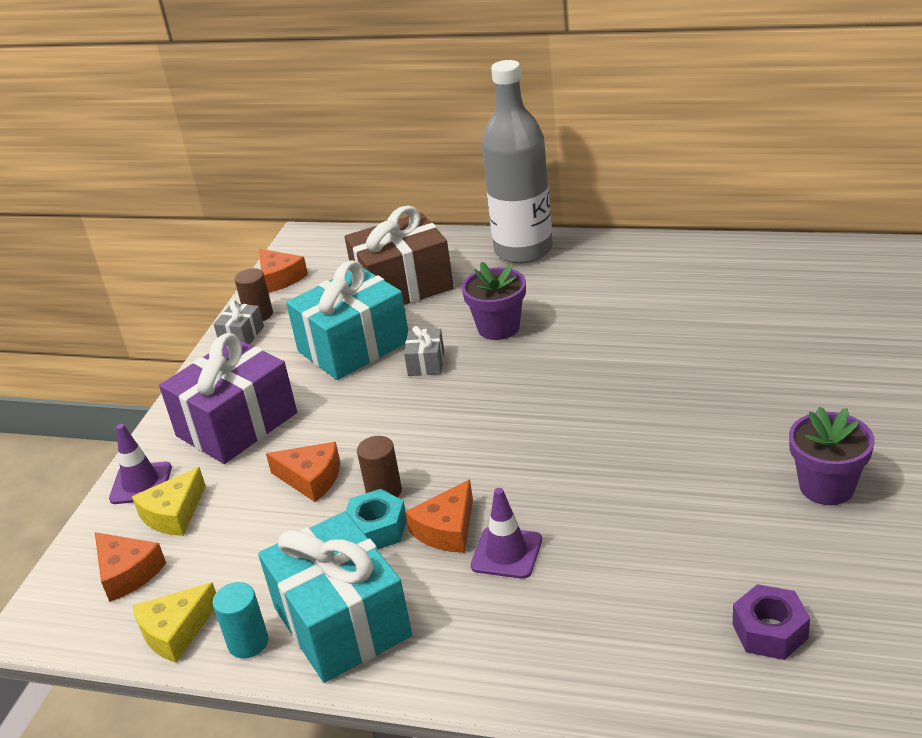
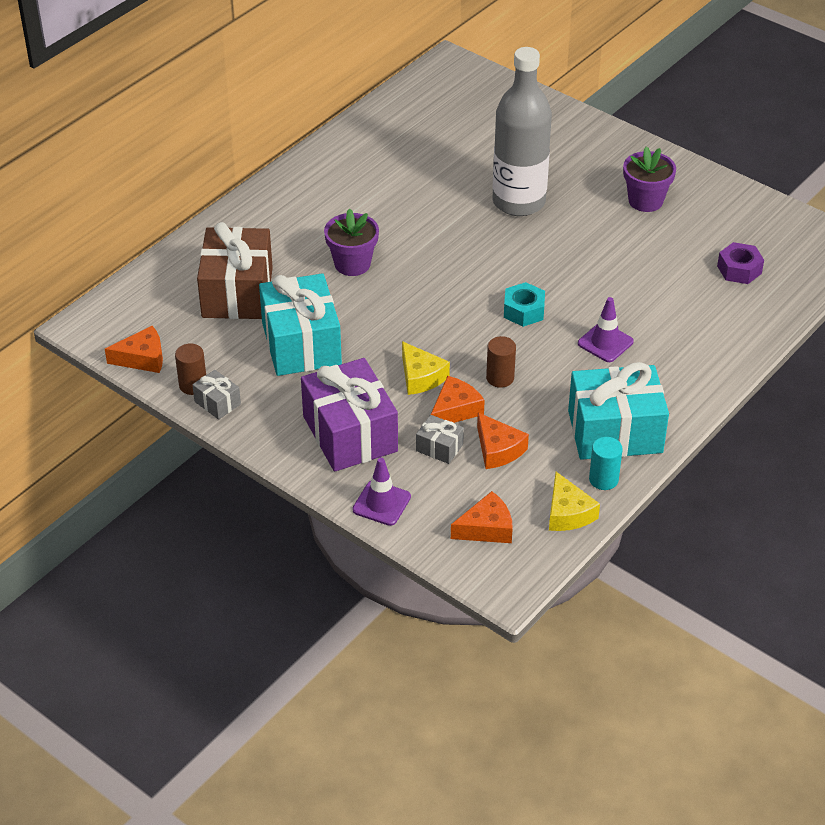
camera: 70 degrees left, 10 degrees up
yellow cheese [132,467,206,536] -> yellow cheese moved to [402,341,450,395]
turquoise nut [346,489,407,550] -> turquoise nut moved to [504,282,545,327]
grey gift [404,326,444,376] -> grey gift moved to [416,415,464,464]
orange cheese [405,479,473,553] -> orange cheese moved to [477,413,529,469]
grey bottle [482,60,553,264] -> grey bottle moved to [493,47,552,216]

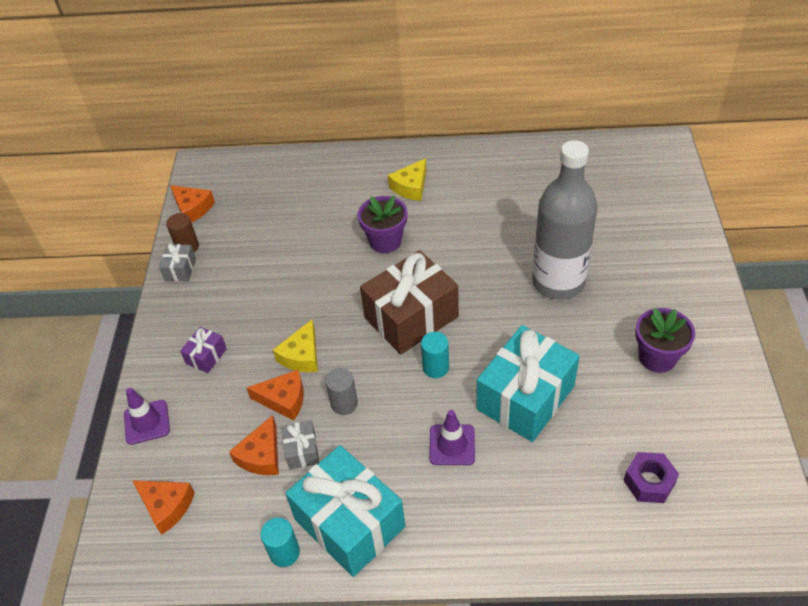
camera: 55 degrees right, 5 degrees up
brown gift [197,222,273,319] -> brown gift moved to [360,250,459,355]
turquoise gift [259,273,342,376] -> turquoise gift moved to [477,325,580,442]
purple gift [301,358,398,472] -> purple gift [180,327,227,373], size x0.44
grey gift [416,415,464,464] -> grey gift moved to [282,421,319,470]
brown cylinder [486,336,516,388] -> grey cylinder [325,368,358,415]
turquoise nut [504,282,545,327] -> turquoise cylinder [421,332,449,378]
yellow cheese [549,472,600,531] -> yellow cheese moved to [388,158,427,201]

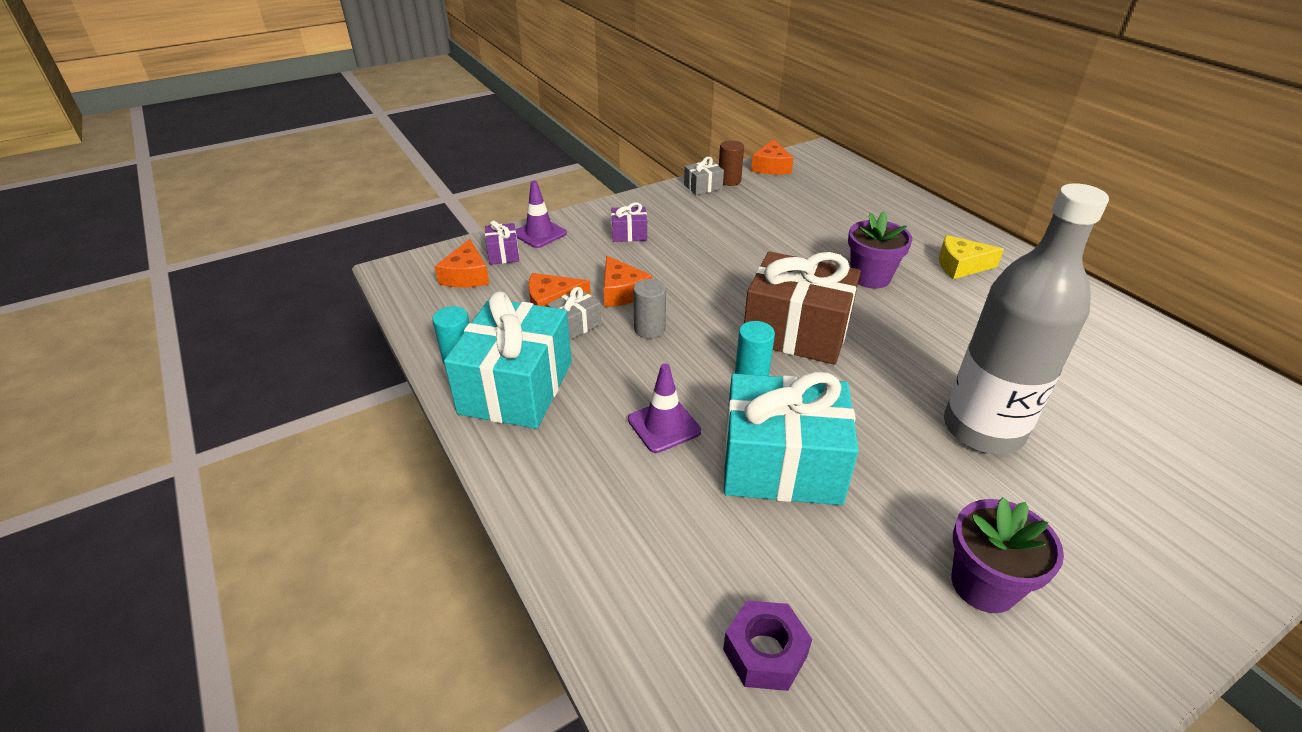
camera: 55 degrees right, 10 degrees down
yellow cheese [273,320,318,372] -> none
none -> purple gift [485,220,519,265]

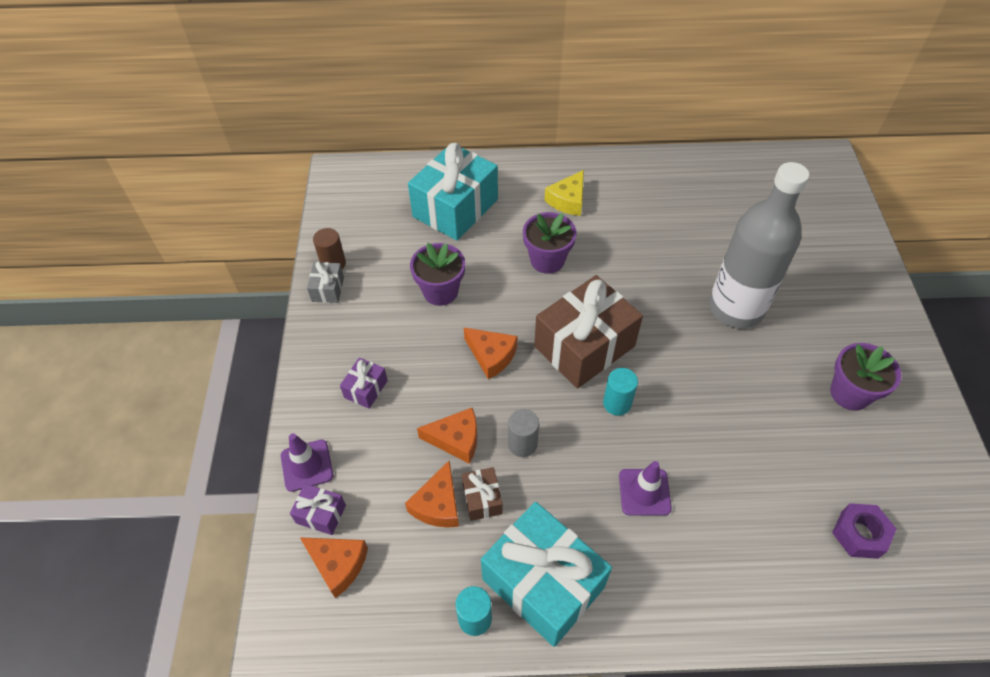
camera: 60 degrees left, 15 degrees up
grey gift [547,287,601,340] -> brown gift [462,467,503,521]
turquoise gift [724,372,859,505] -> turquoise gift moved to [408,143,498,241]
orange cheese [751,139,794,175] -> orange cheese moved to [464,328,517,379]
none -> purple flower pot [410,243,465,306]

